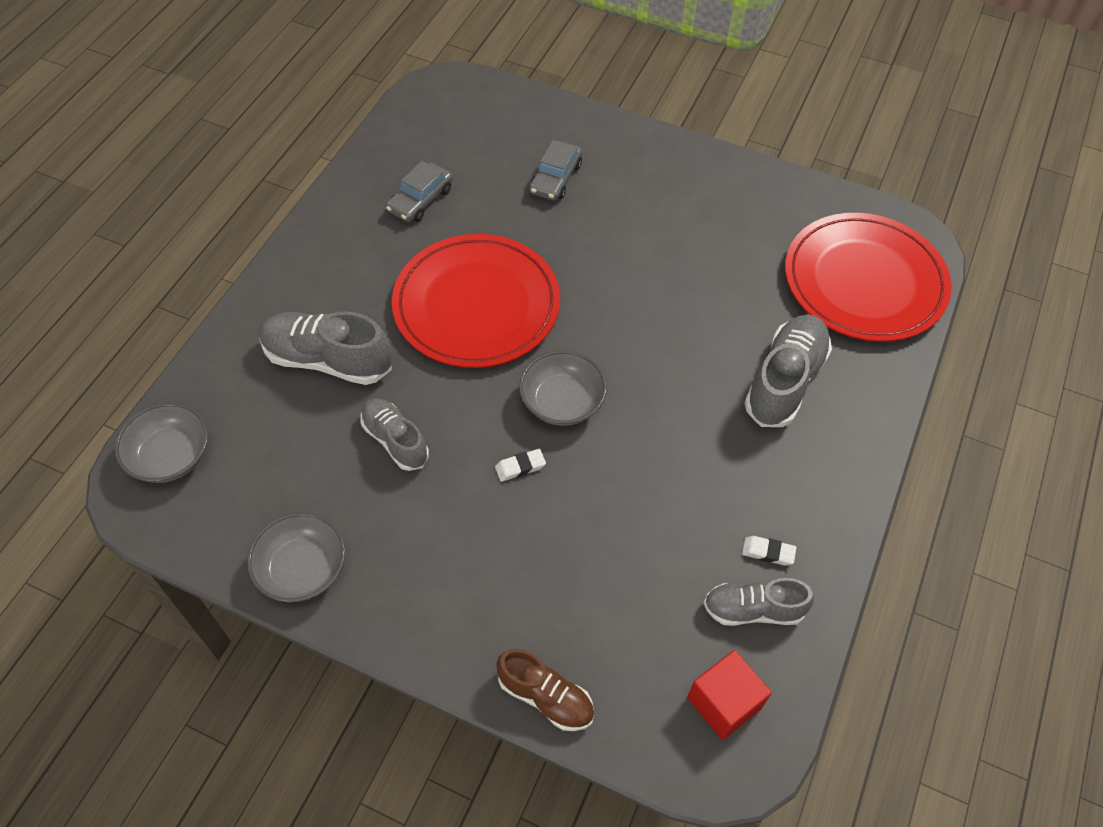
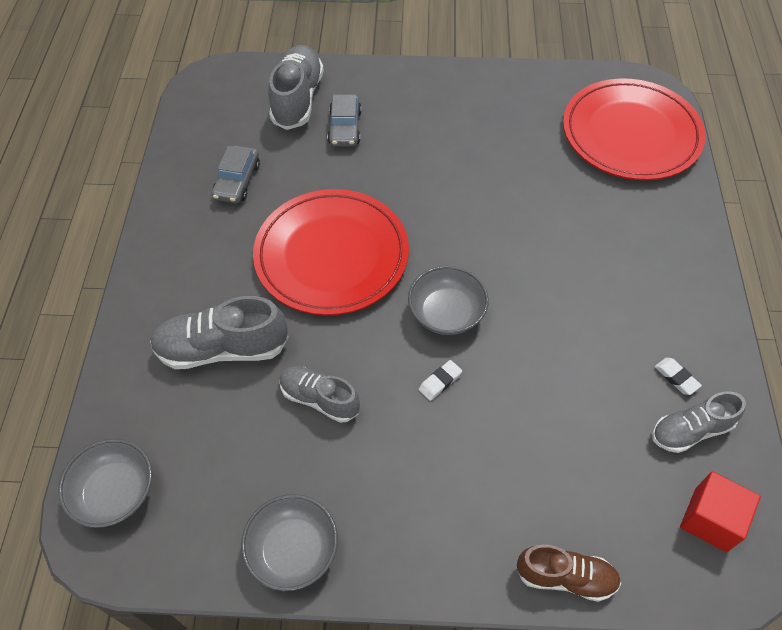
camera: 20 degrees left, 0 degrees up
white eraser [742,536,796,566] -> white eraser turned 60 degrees clockwise [655,358,702,395]
grey shoe [744,314,832,427] -> grey shoe moved to [268,45,324,130]

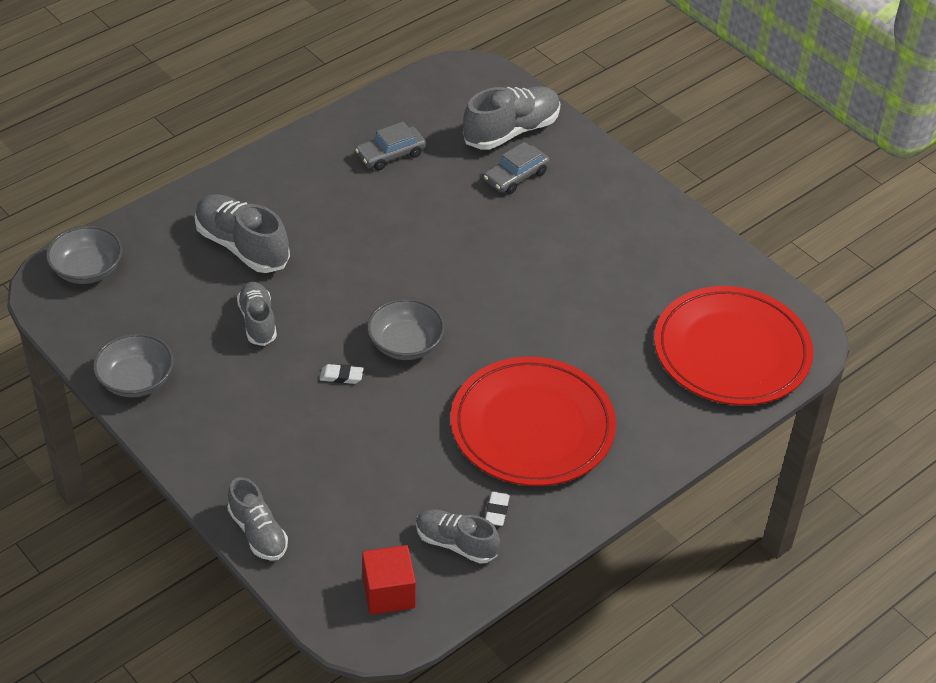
camera: 45 degrees right, 10 degrees down
red plate [253,189,409,316] -> red plate moved to [451,357,616,486]
brown shoe [516,544,621,602] -> grey shoe [228,477,288,561]

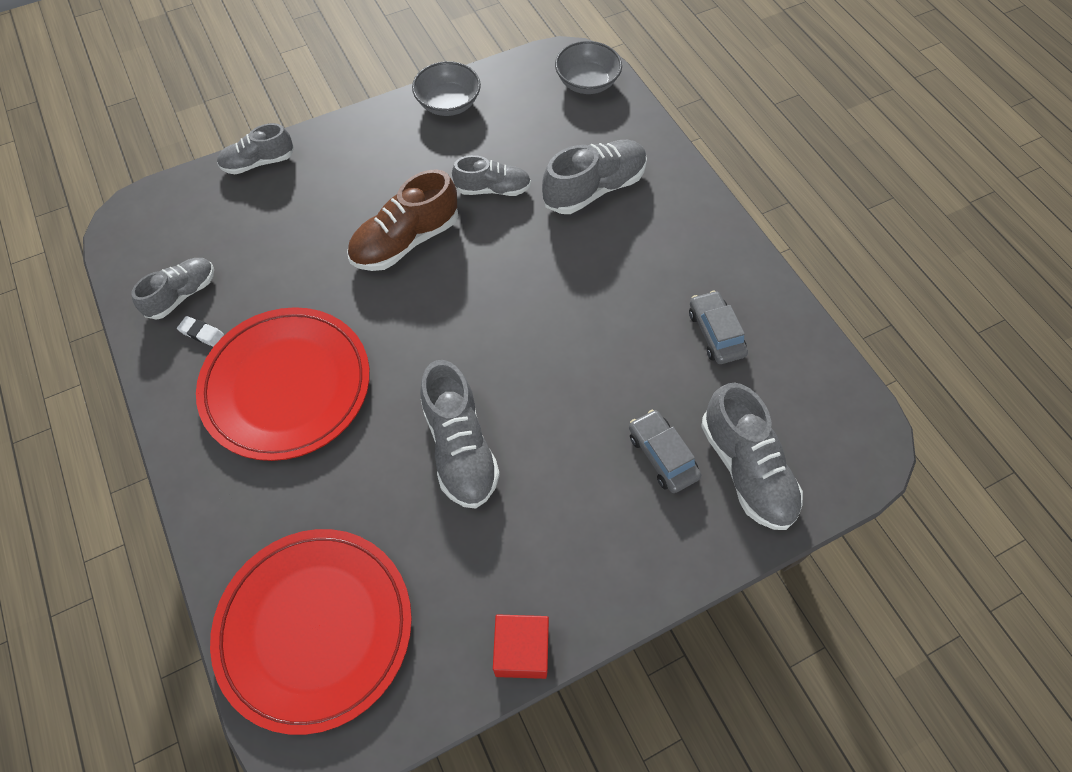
camera: 105 degrees right, 15 degrees up
white eraser [320,364,364,384] -> brown shoe [347,169,458,271]
red cube [362,545,416,615] -> red cube moved to [493,614,549,679]
grey bowl [367,298,445,360] -> none
none -> grey shoe [420,360,500,509]

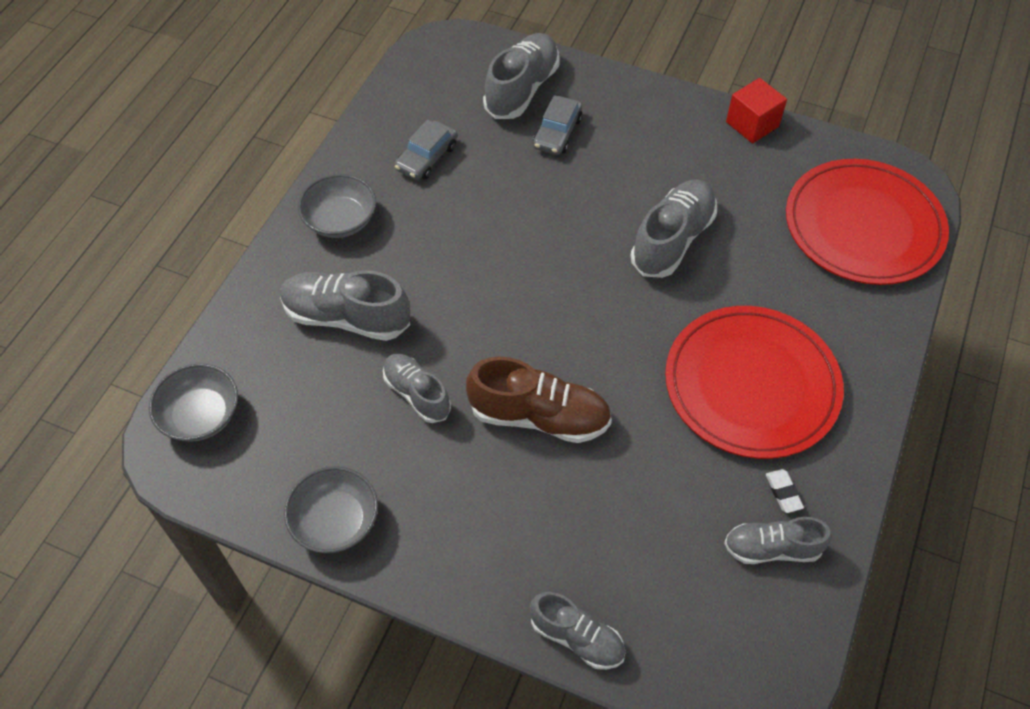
camera: 130 degrees left, 5 degrees down
none -> grey bowl [298,174,376,238]

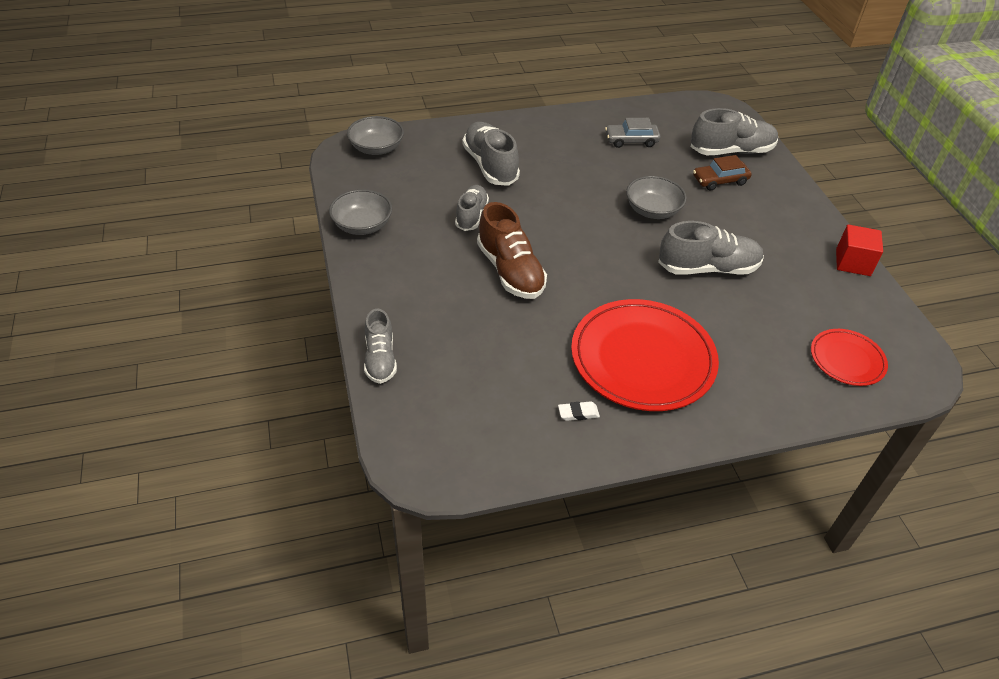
camera: 50 degrees right, 10 degrees down
grey bowl [298,174,376,238] -> grey bowl moved to [626,176,687,219]
grey car [533,95,582,155] -> brown car [693,155,752,191]
grey shoe [724,517,831,564] -> none
white eraser [766,469,804,513] -> white eraser turned 45 degrees clockwise [558,401,600,421]
red plate [786,159,949,285] -> red plate [811,329,888,386], size x0.52

